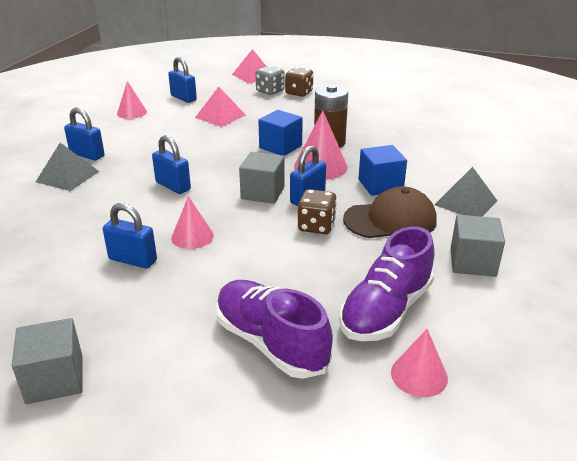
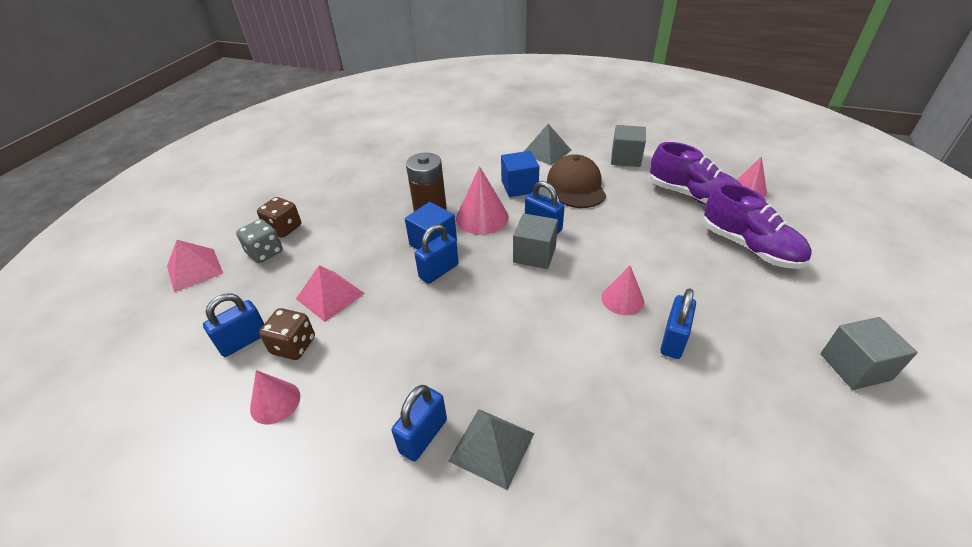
camera: 85 degrees left, 10 degrees up
blue padlock [152,135,191,194] -> blue padlock moved to [415,224,459,284]
purple shoe [216,280,333,379] -> purple shoe turned 90 degrees counterclockwise [703,183,812,269]
brown dice [298,189,337,234] -> brown dice moved to [259,308,315,360]

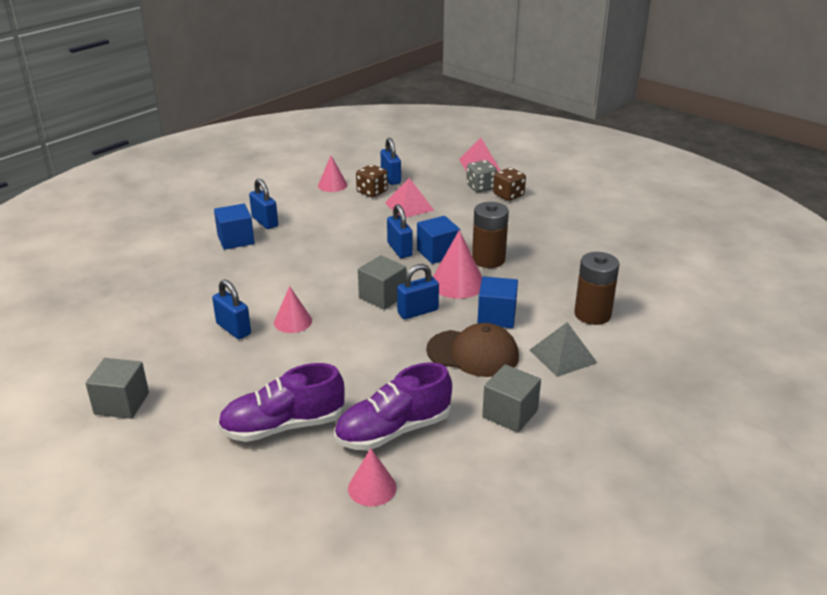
camera: 110 degrees right, 10 degrees down
grey pyramid [448,409,534,490] -> blue cube [214,204,254,250]
none -> brown battery [574,252,619,325]

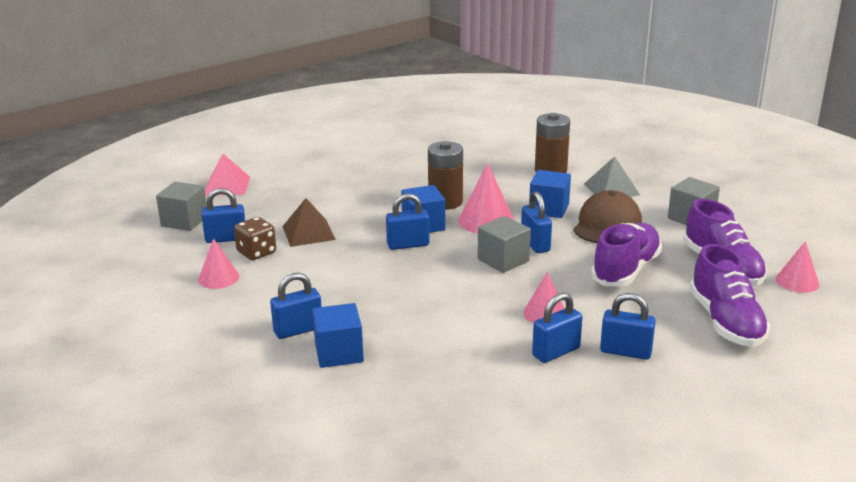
camera: 80 degrees left, 5 degrees down
grey cube [85,358,149,419] -> grey cube moved to [156,182,207,231]
pink pyramid [385,178,435,217] -> brown pyramid [282,198,336,247]
grey dice [466,160,497,192] -> none
brown dice [493,168,526,201] -> none
none -> purple shoe [591,223,662,287]
none -> blue padlock [600,293,656,360]

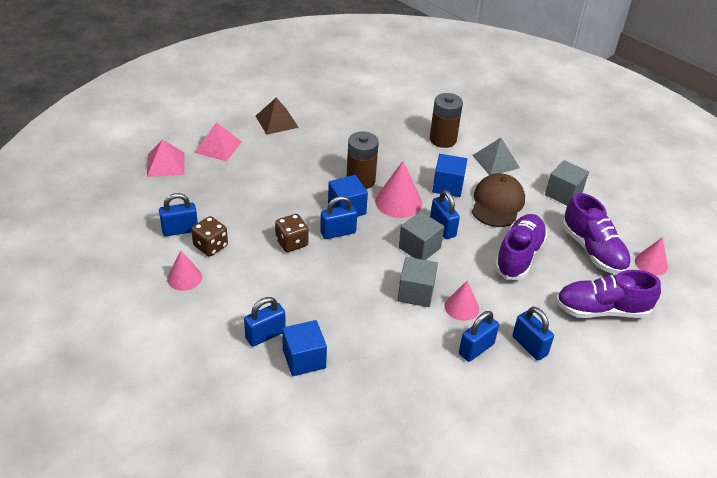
camera: 10 degrees left, 15 degrees up
grey cube [156,182,207,231] -> grey cube moved to [398,257,438,307]
brown pyramid [282,198,336,247] -> brown pyramid moved to [256,97,299,135]
blue padlock [600,293,656,360] -> blue padlock turned 45 degrees clockwise [512,307,554,360]
purple shoe [690,244,770,347] -> purple shoe turned 105 degrees clockwise [556,270,661,318]
none -> pink pyramid [195,122,242,162]
none -> brown dice [275,214,309,252]

